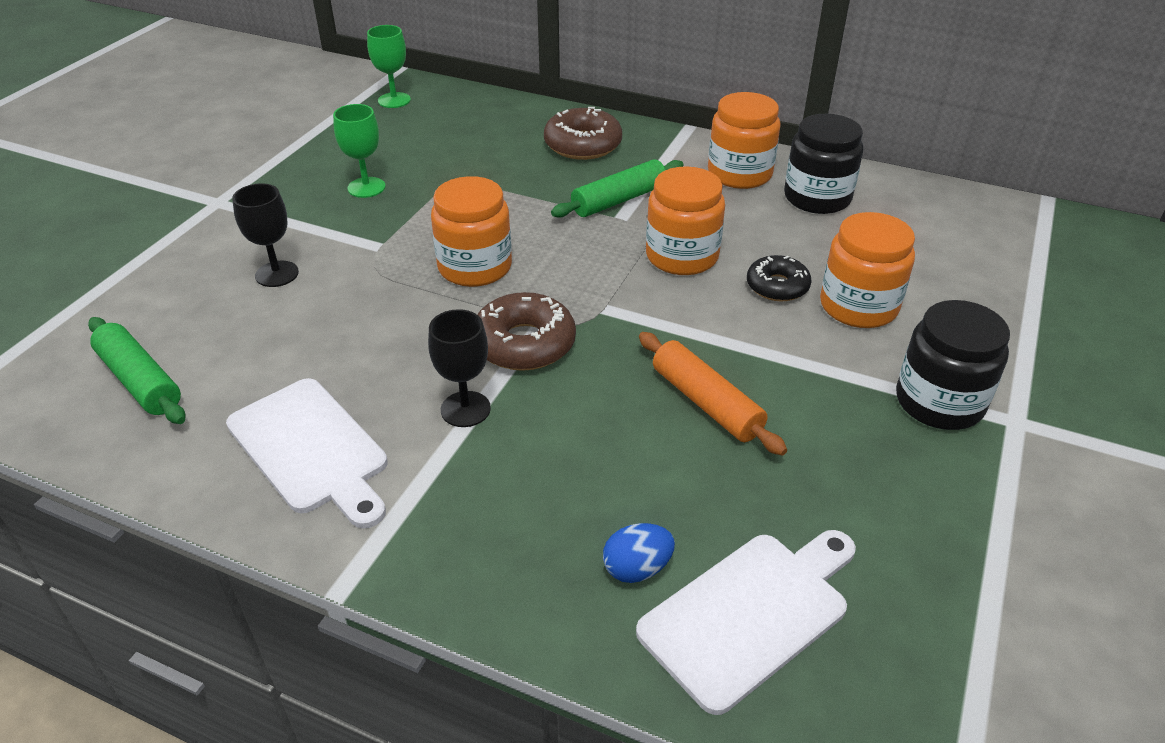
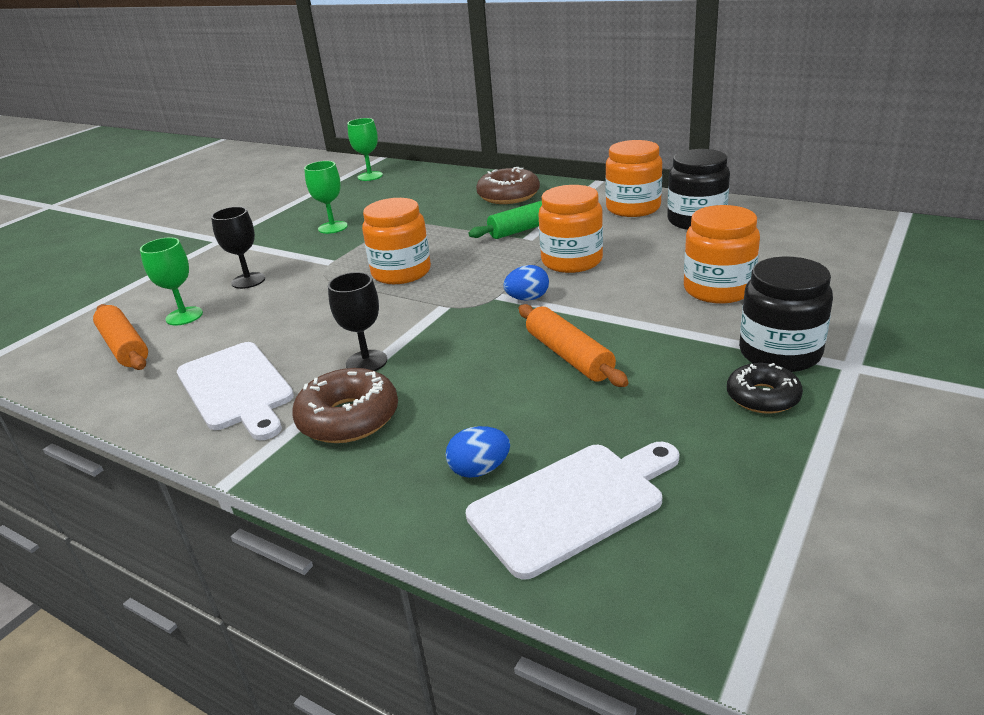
camera: 10 degrees right, 10 degrees down
green rolling pin [88,317,186,424] -> orange rolling pin [93,304,148,370]
brown donut [477,292,576,371] -> brown donut moved to [292,368,398,443]
black donut [747,255,811,301] -> black donut moved to [727,363,803,414]
none -> green goblet [140,237,203,325]
none -> blue egg [503,265,549,300]

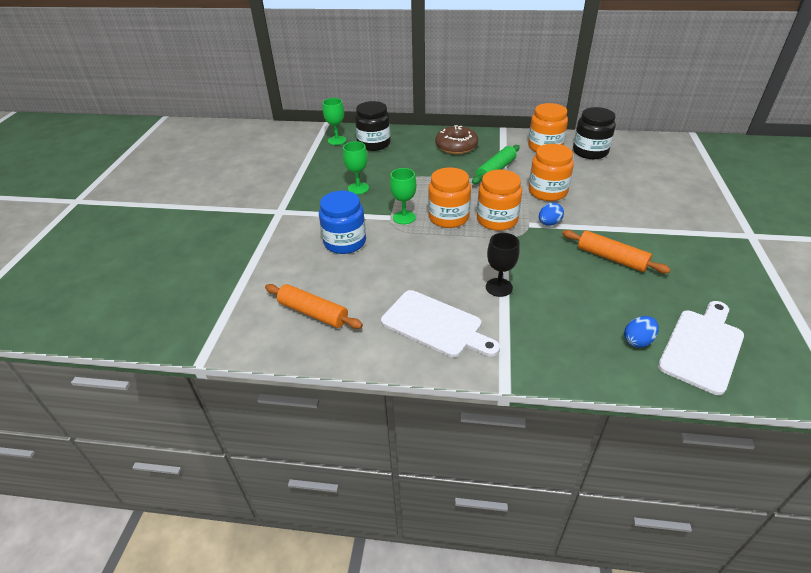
camera: 25 degrees left, 10 degrees up
green goblet [140,237,203,325] -> green goblet moved to [390,168,416,224]
black goblet [211,207,265,289] -> blue jar [319,191,366,254]
brown donut [292,368,398,443] -> none
orange jar [684,205,760,304] -> orange jar moved to [477,169,522,231]
black donut [727,363,803,414] -> none
black jar [739,257,833,372] -> black jar moved to [355,101,391,151]

